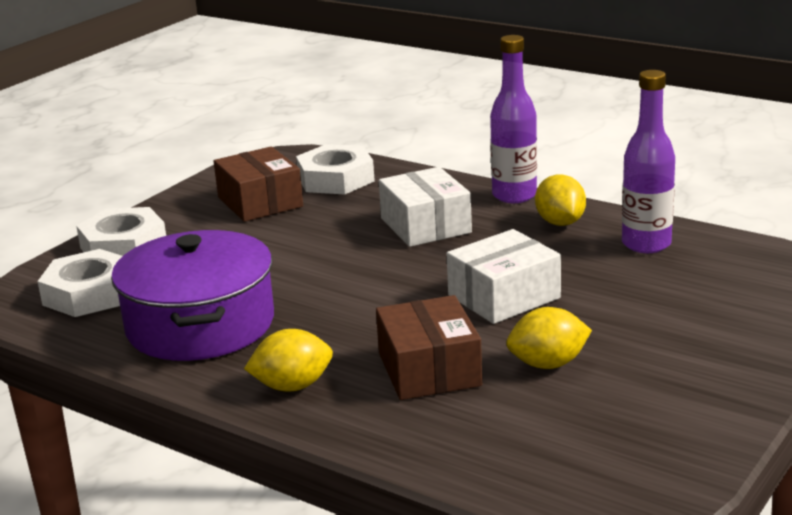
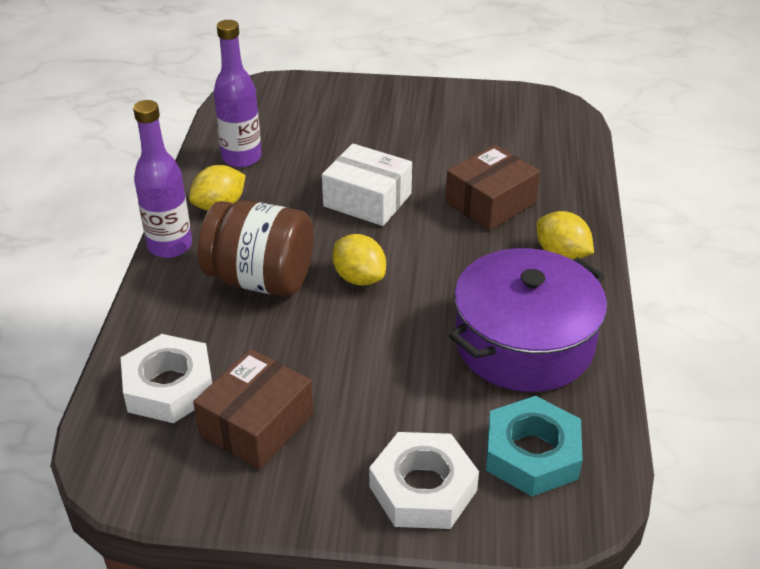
camera: 120 degrees left, 15 degrees up
white nut [38,249,122,317] -> turquoise nut [486,396,583,496]
white box [379,167,472,247] -> brown jar [198,200,314,296]
yellow lemon [506,307,592,369] -> yellow lemon moved to [332,234,386,286]

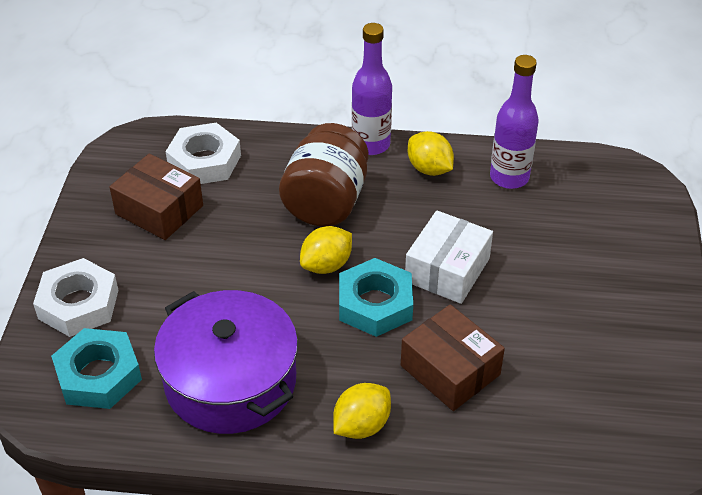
camera: 90 degrees right, 5 degrees up
none -> turquoise nut [339,258,413,337]

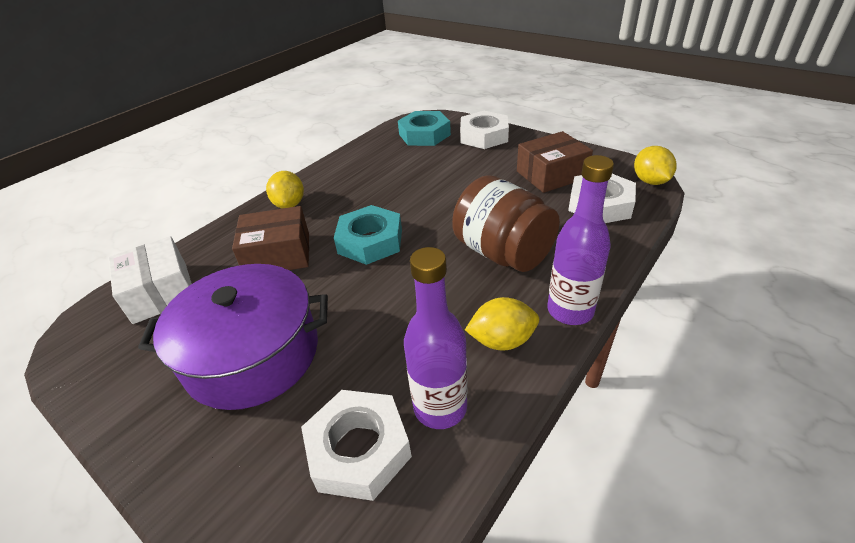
camera: 125 degrees right, 5 degrees down
purple pot [154,290,298,434] -> purple pot moved to [138,264,328,410]
yellow lemon [300,226,352,274] -> yellow lemon moved to [634,146,677,185]
white box [405,210,493,304] -> white box moved to [108,236,192,324]
none -> white nut [301,390,412,501]

